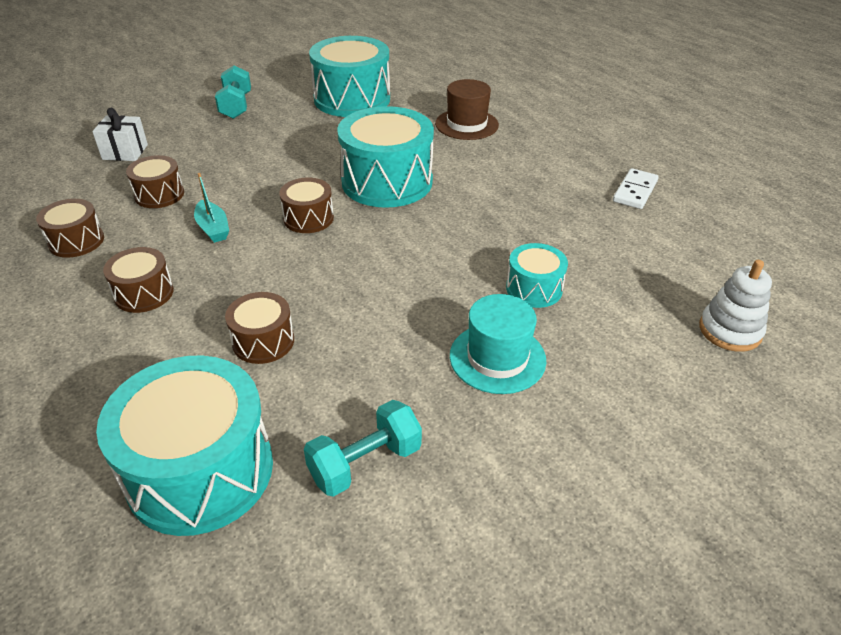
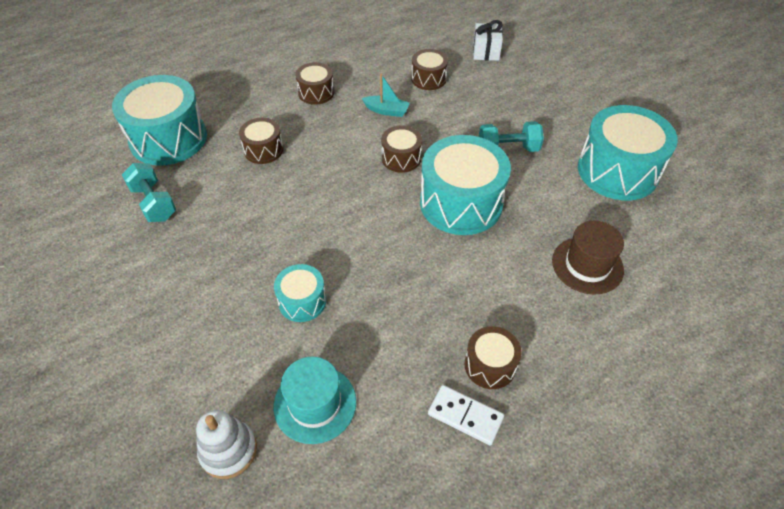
camera: 90 degrees right, 10 degrees up
brown drum [36,199,104,258] -> brown drum moved to [464,326,522,389]
turquoise boat [194,173,229,243] -> turquoise boat turned 135 degrees counterclockwise [362,73,410,117]
turquoise dumbbell [215,65,251,119] -> turquoise dumbbell moved to [479,121,544,152]
turquoise hat [450,294,546,394] -> turquoise hat moved to [274,357,356,444]

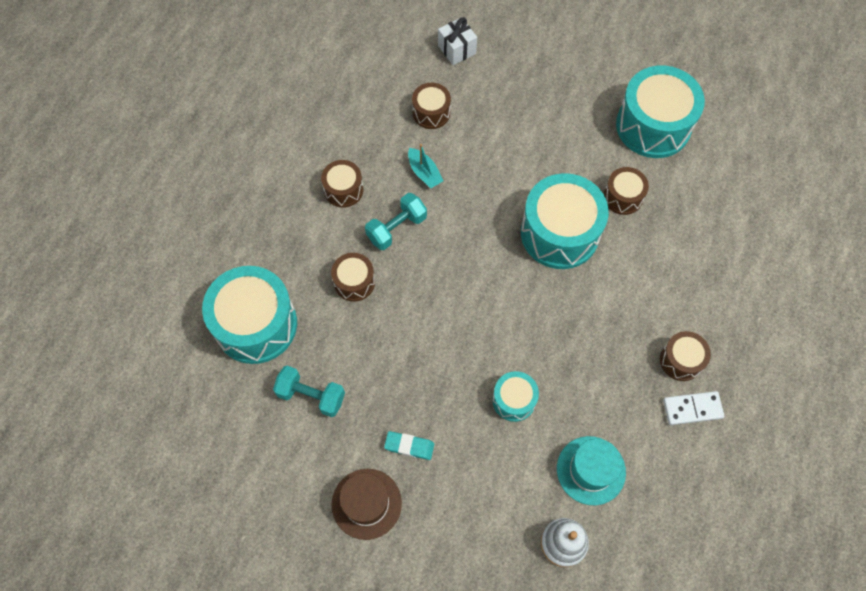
camera: 35 degrees left, 15 degrees up
turquoise boat [362,73,410,117] -> turquoise boat turned 75 degrees clockwise [408,144,443,188]
brown drum [381,126,422,173] -> brown drum moved to [604,167,649,215]
turquoise dumbbell [479,121,544,152] -> turquoise dumbbell moved to [365,193,427,250]
brown hat [552,221,624,295] -> brown hat moved to [332,469,402,540]
none -> turquoise eraser [384,431,434,460]

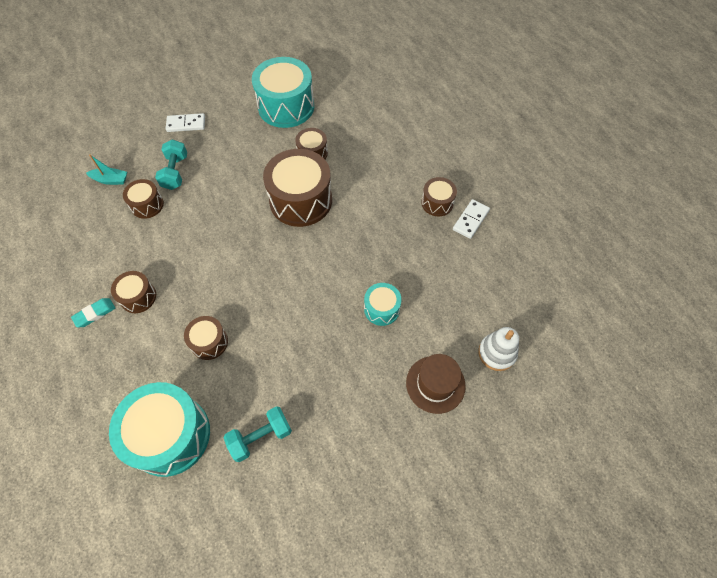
camera: 50 degrees left, 5 degrees down
brown hat [332,469,402,540] -> brown hat moved to [406,354,466,414]
turquoise dumbbell [365,193,427,250] -> turquoise dumbbell moved to [155,139,187,190]
turquoise eraser [384,431,434,460] -> turquoise eraser moved to [71,298,115,327]
turquoise boat [408,144,443,188] -> turquoise boat moved to [86,154,127,185]
white gift [438,17,477,65] -> none
turquoise drum [521,173,609,269] -> brown drum [263,149,332,227]
turquoise hat [557,436,626,505] -> none
none -> white domino [166,113,205,132]

